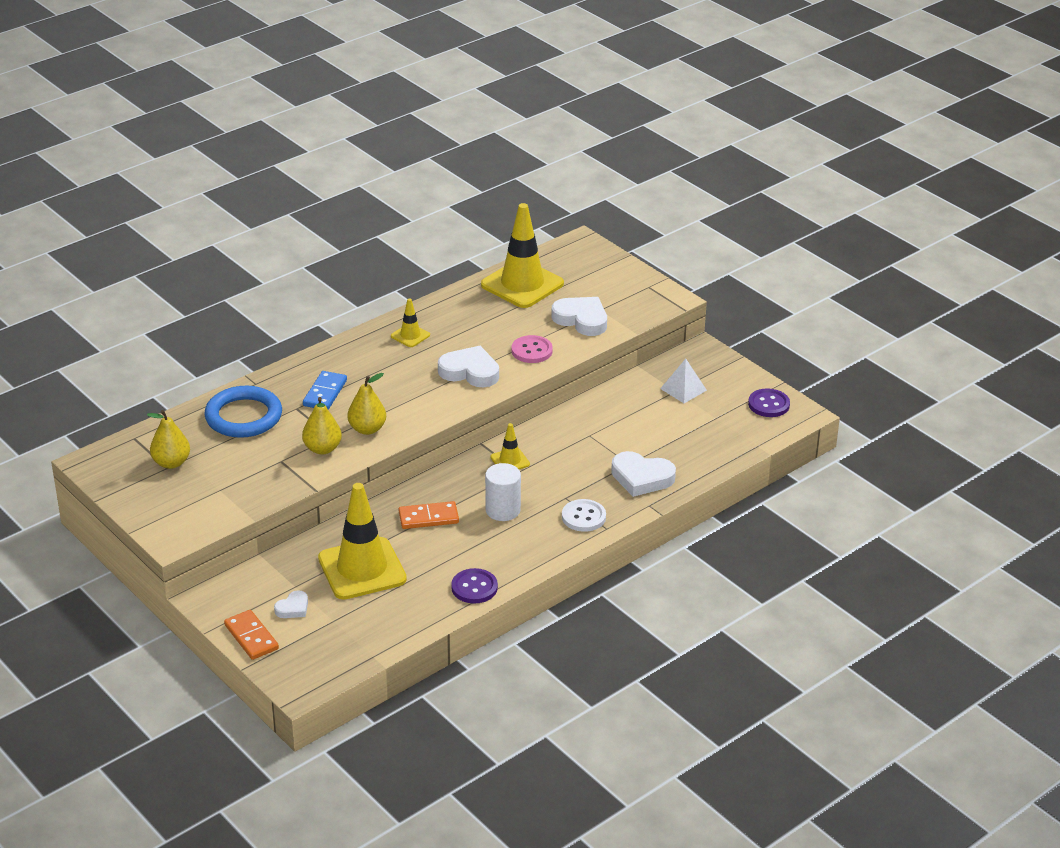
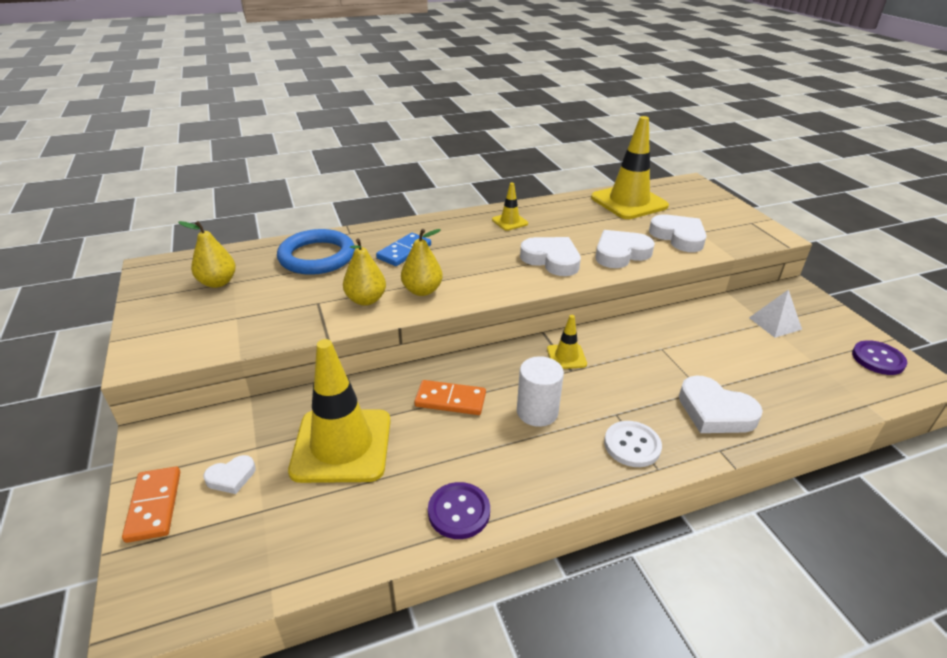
camera: 20 degrees right, 0 degrees up
pink button [512,335,553,363] -> white heart [596,230,655,268]

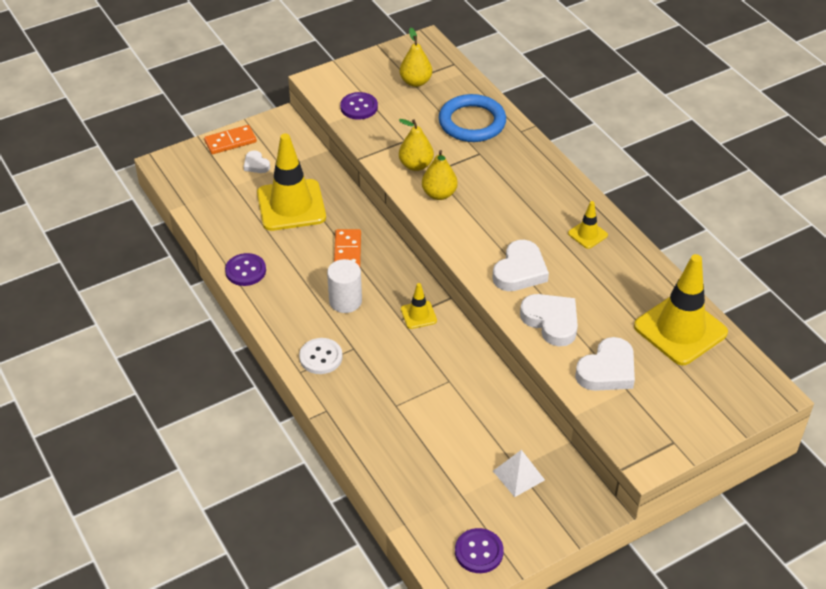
camera: 80 degrees right, 10 degrees up
blue domino [376,233,431,266] -> none
white heart [679,376,763,433] -> none
none -> purple button [340,92,378,120]

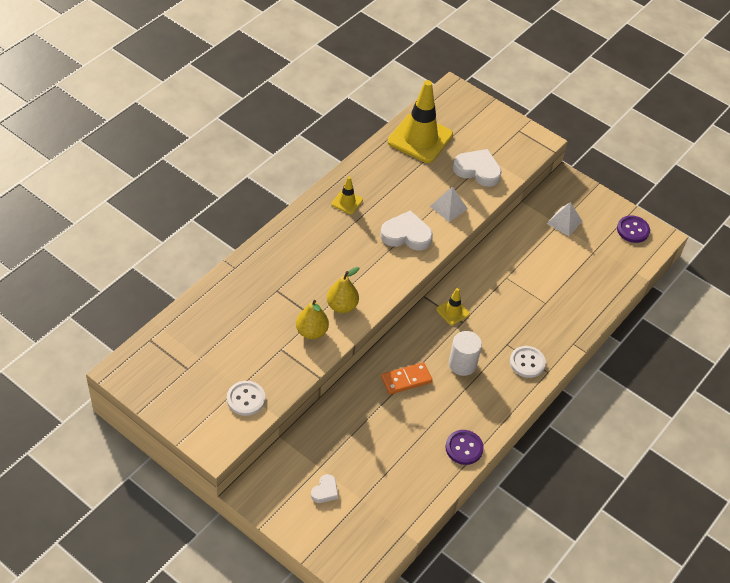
camera: 115 degrees left, 5 degrees up
orange domino [204,125,257,154] -> none
yellow traffic cone [257,133,326,231] -> none
purple button [340,92,378,120] -> white button [227,381,265,416]
yellow pear [400,28,432,87] -> none
blue ring [439,94,506,142] -> none
white heart [520,294,578,347] -> white pyramid [430,186,468,222]

